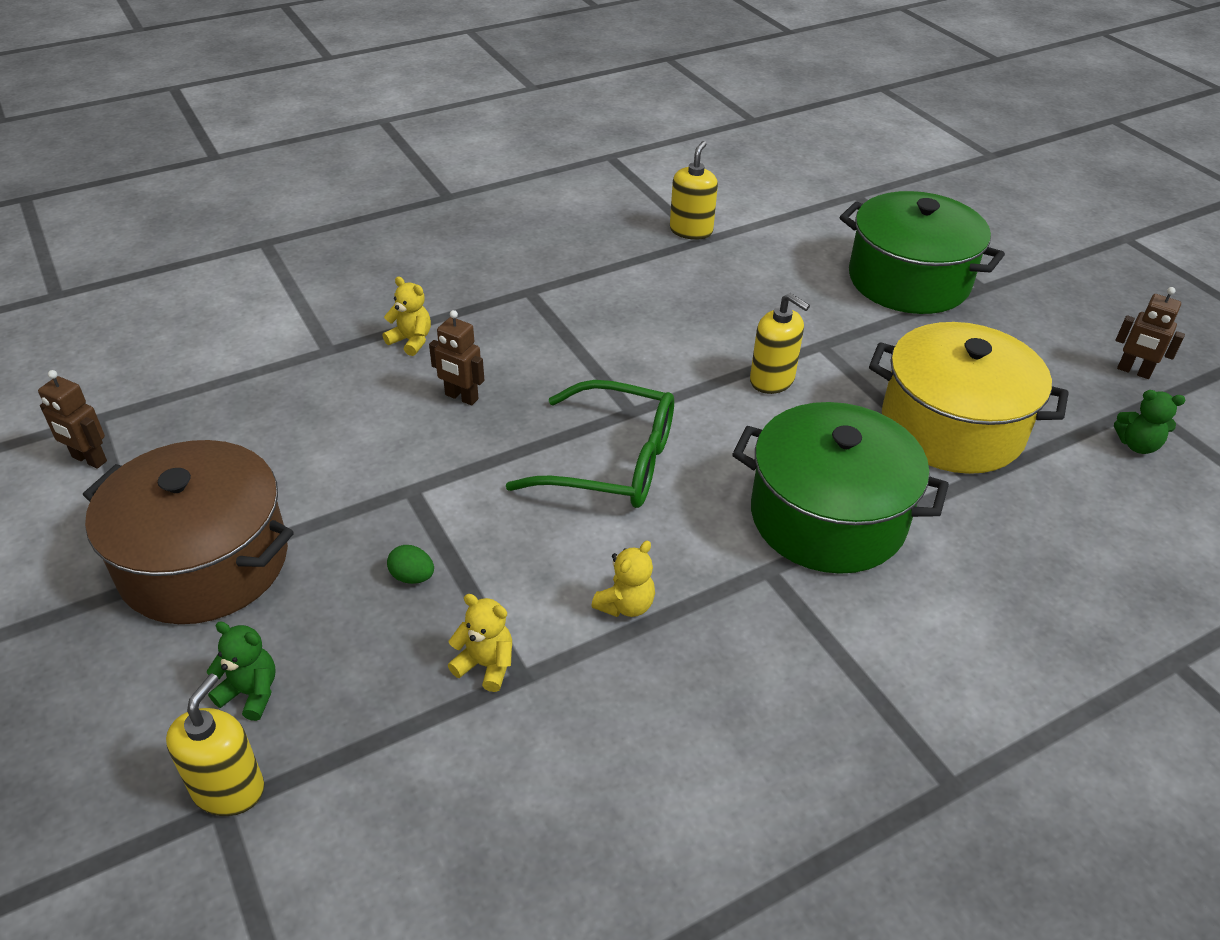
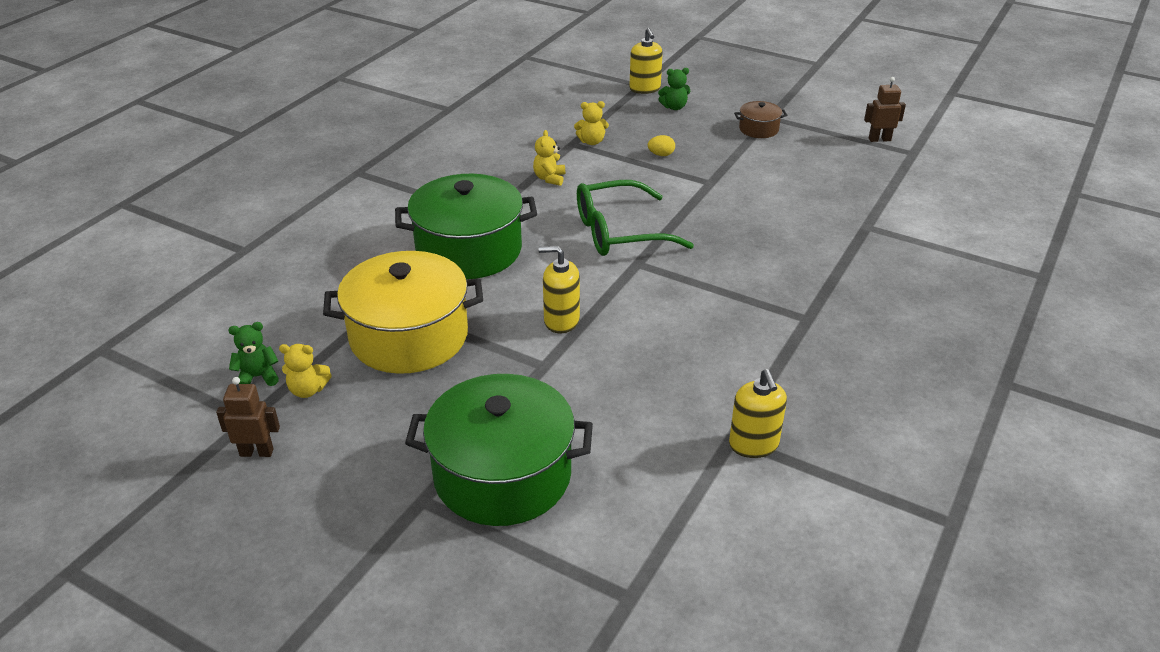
camera: 150 degrees right, 5 degrees down
brown pot [83,440,294,624] -> brown pot [734,101,787,138], size x0.45
yellow teddy bear [383,277,431,356] -> yellow teddy bear moved to [279,344,332,398]
green egg [387,545,434,584] -> yellow egg [648,135,675,156]
brown robot [429,310,484,405] -> none

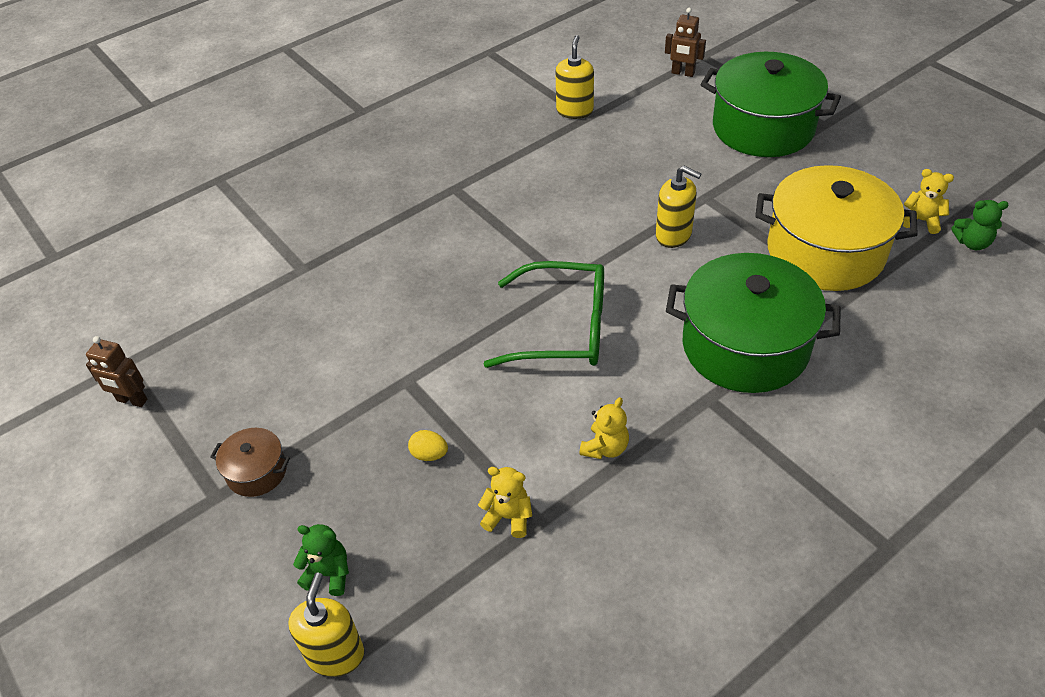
camera: 155 degrees left, 10 degrees up
brown robot [216,377,280,457] -> brown robot moved to [665,8,706,77]

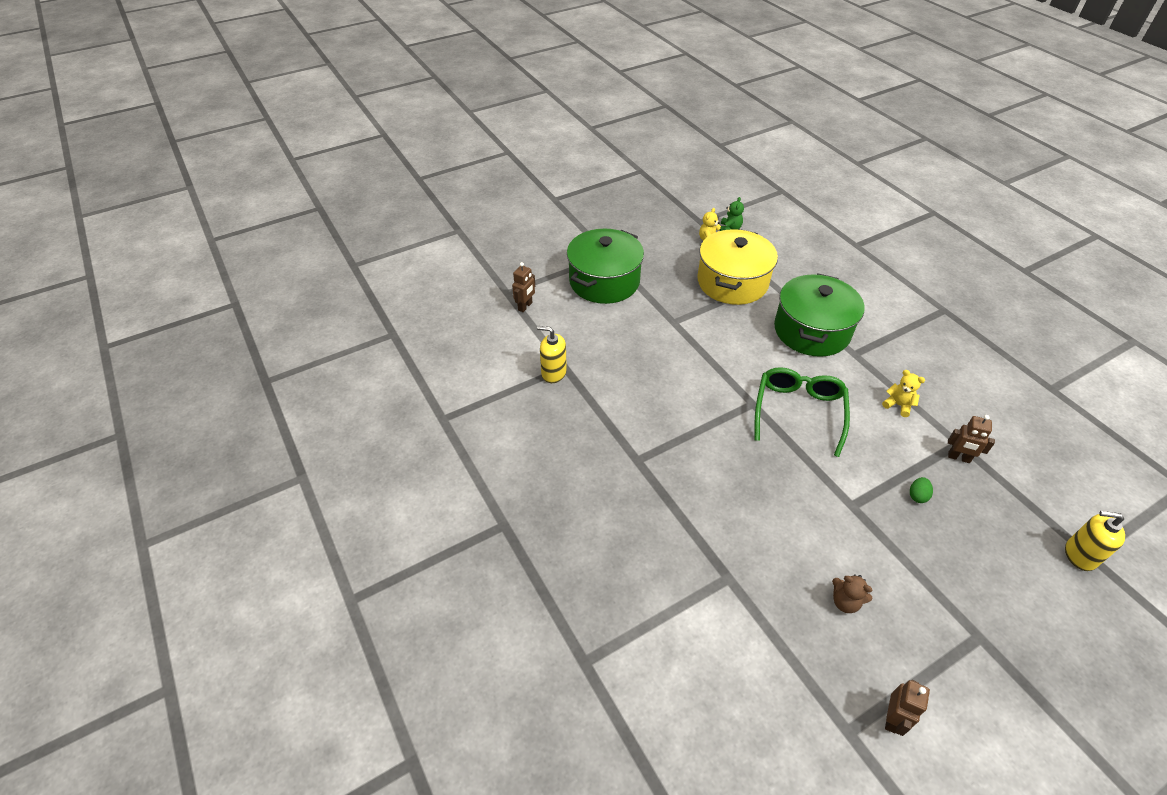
camera: 85 degrees left, 0 degrees up
brown pot [210,428,290,497] -> none
green teddy bear [293,524,349,596] -> none
yellow egg [408,430,448,461] -> green egg [910,477,933,503]
yellow teddy bear [478,467,532,538] -> brown robot [948,415,995,463]
yellow soap dispenser [656,166,701,248] -> none
none -> brown teddy bear [832,574,873,613]

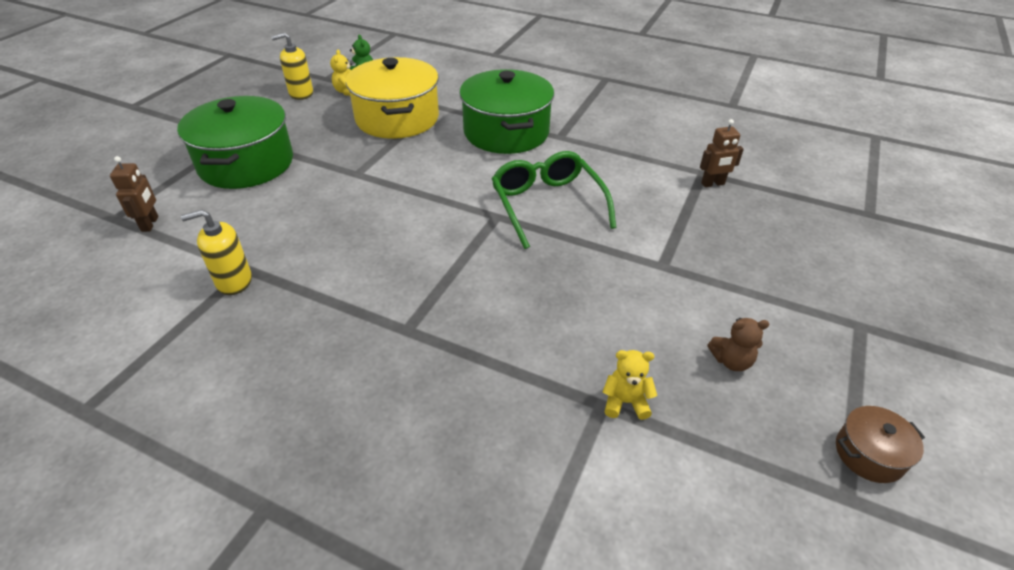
camera: 35 degrees left, 5 degrees down
yellow teddy bear [882,370,925,417] -> yellow teddy bear moved to [603,350,657,420]
brown robot [885,680,930,736] -> brown pot [836,406,925,483]
green egg [910,477,933,503] -> none
yellow soap dispenser [1065,511,1125,571] -> yellow soap dispenser moved to [271,33,313,100]

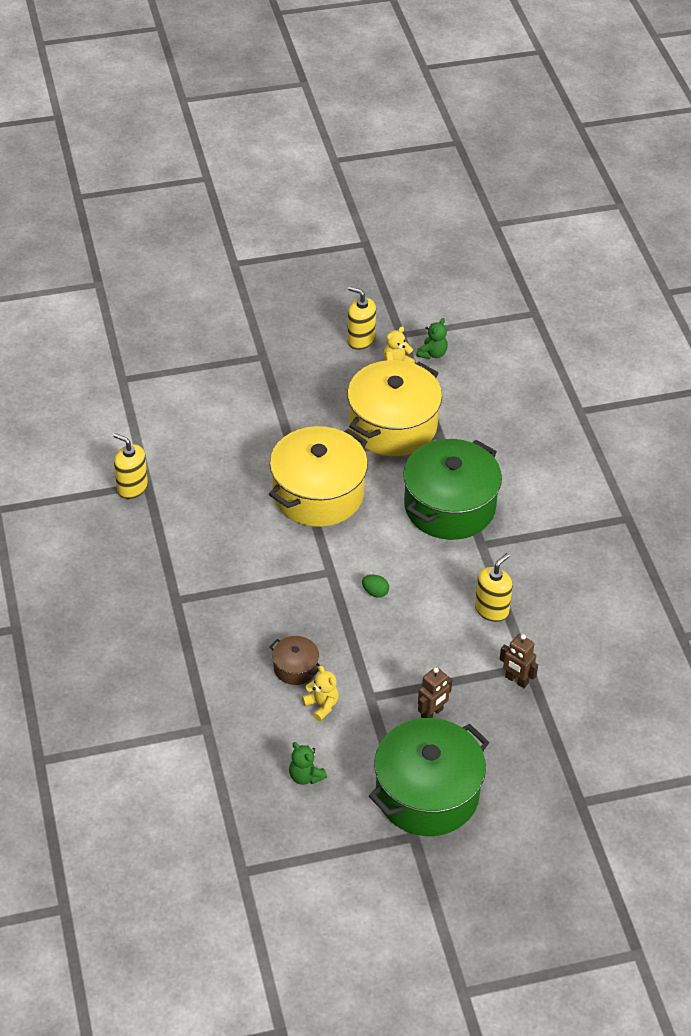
camera: 50 degrees right, 5 degrees up
brown robot [110,156,158,232] -> brown robot moved to [418,667,452,718]
green pot [177,96,293,189] -> green pot moved to [369,718,489,836]
green glasses [492,151,616,249] -> green egg [362,575,389,598]
yellow teddy bear [603,350,657,420] -> yellow teddy bear moved to [302,666,339,721]
brown teddy bear [708,318,769,371] -> green teddy bear [289,742,327,785]
brown pot [836,406,925,483] -> brown pot moved to [270,636,321,685]
none -> yellow pot [269,426,368,527]
none -> yellow soap dispenser [475,553,513,622]

